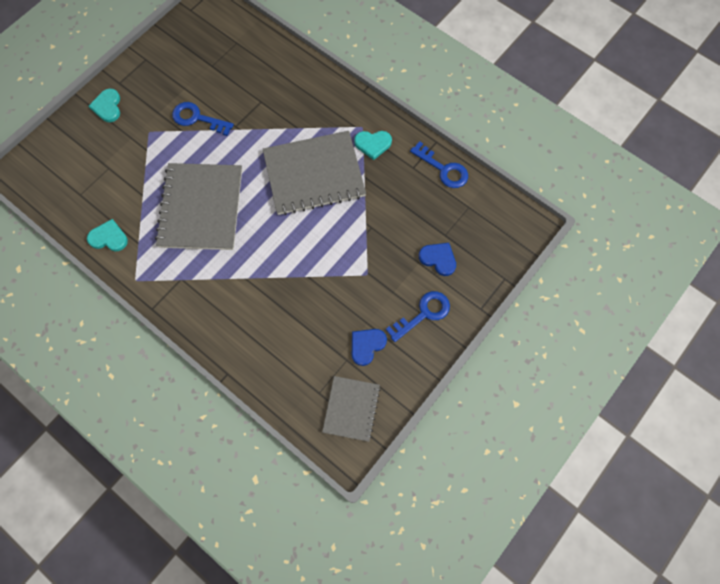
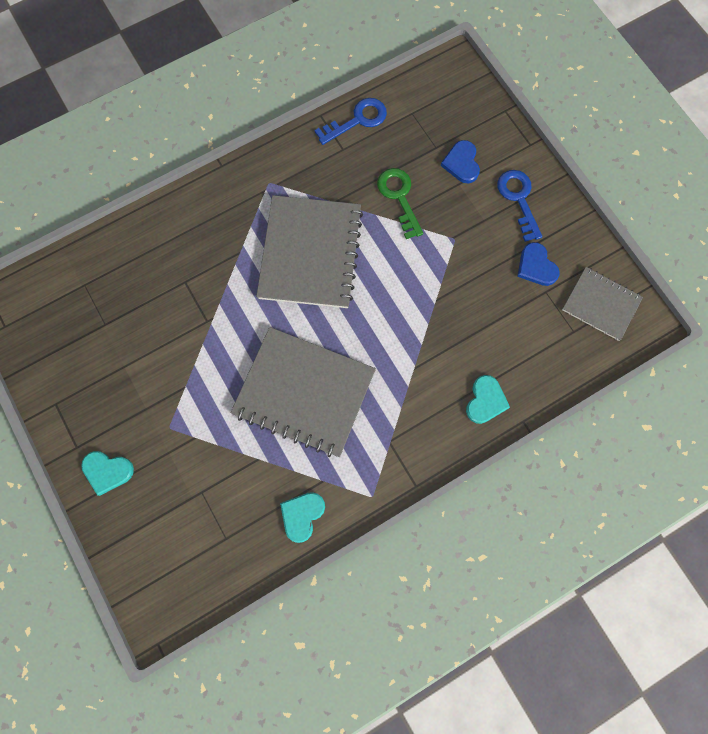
camera: 70 degrees left, 5 degrees up
blue key [172,102,234,136] -> none
turquoise heart [354,131,392,160] -> turquoise heart moved to [466,375,510,424]
blue heart [419,243,456,276] -> blue heart turned 60 degrees counterclockwise [441,140,480,183]
none -> green key [377,168,423,239]

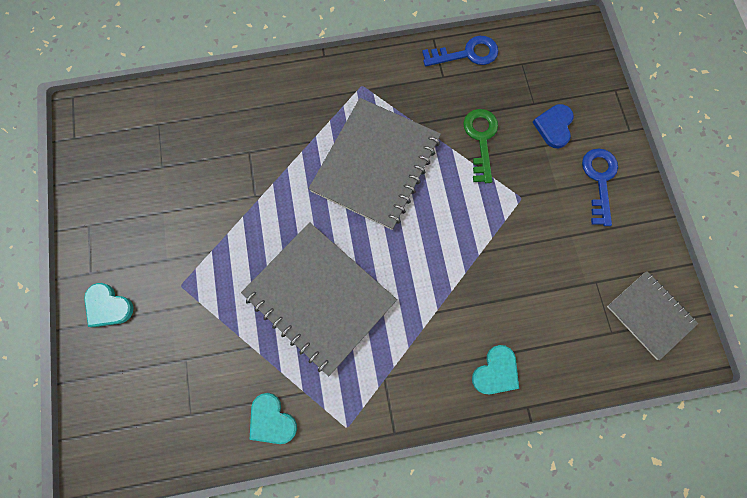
camera: 20 degrees right, 0 degrees up
turquoise heart [280,492,325,543] -> turquoise heart turned 90 degrees counterclockwise [249,393,297,444]
blue heart [517,242,560,286] -> none

